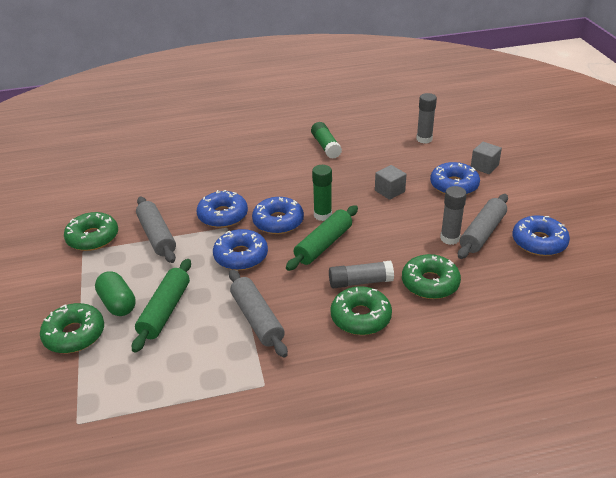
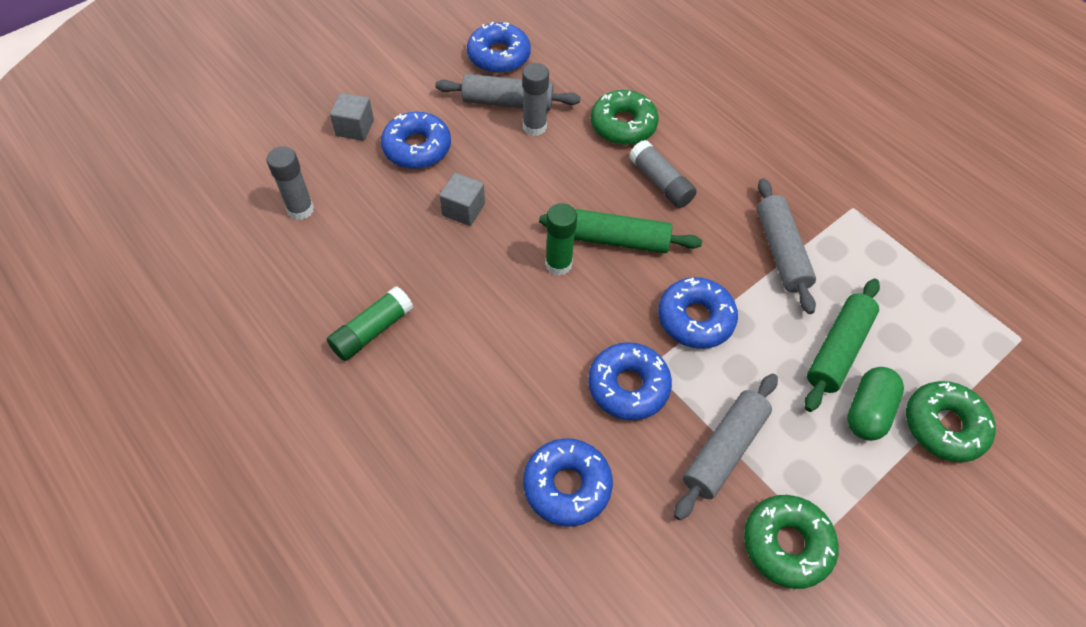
camera: 120 degrees left, 20 degrees up
green rolling pin [132,259,191,353] -> green rolling pin turned 45 degrees counterclockwise [805,279,880,412]
grey rolling pin [229,270,288,358] -> grey rolling pin turned 45 degrees counterclockwise [757,178,816,314]
blue donut [252,197,304,234] -> blue donut moved to [523,438,613,527]
green donut [330,286,392,335] -> none

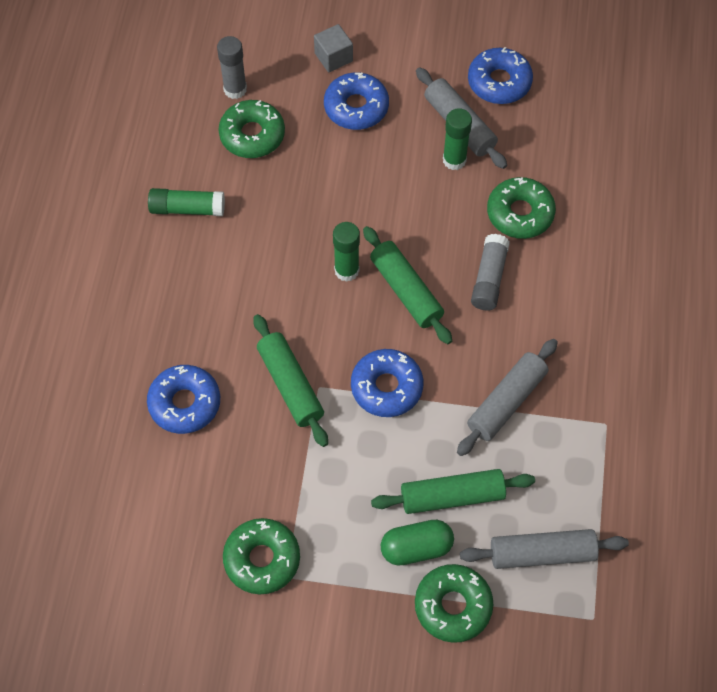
camera: 50 degrees right, 5 degrees up
grey cube [439,173,485,226] -> none
grey glue stick [522,63,549,136] -> green glue stick [443,108,472,170]
blue donut [588,342,672,420] -> green rolling pin [253,314,328,447]
grey rolling pin [674,374,778,520] -> grey rolling pin moved to [460,529,629,569]
none -> green donut [218,100,285,158]

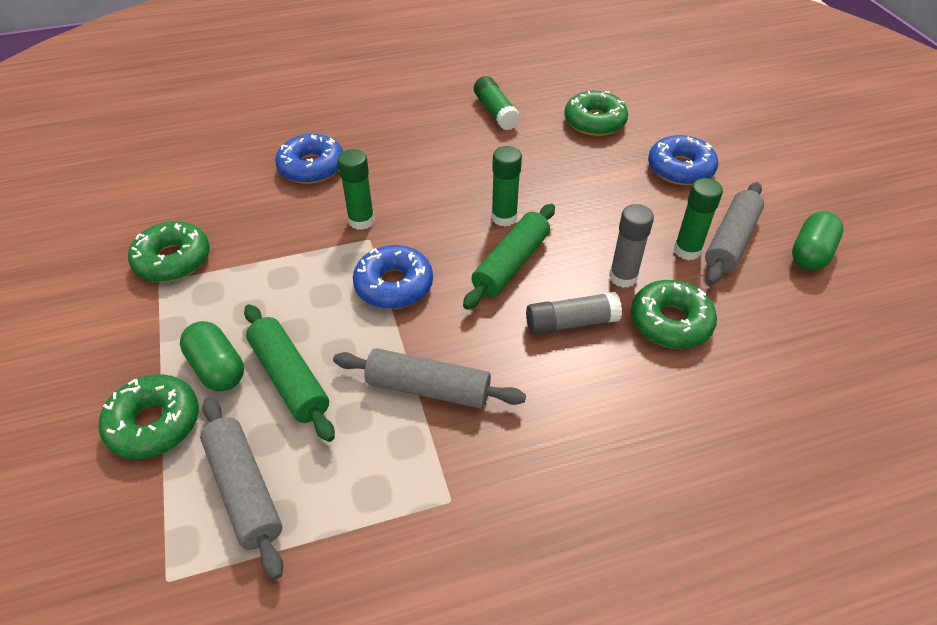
camera: 65 degrees right, 15 degrees down
grey glue stick [217,36,247,99] -> grey glue stick moved to [609,204,654,288]
green rolling pin [253,314,328,447] -> green glue stick [338,149,375,230]
grey cube [314,24,353,72] -> none
blue donut [468,47,533,104] -> green capsule [792,211,844,271]

